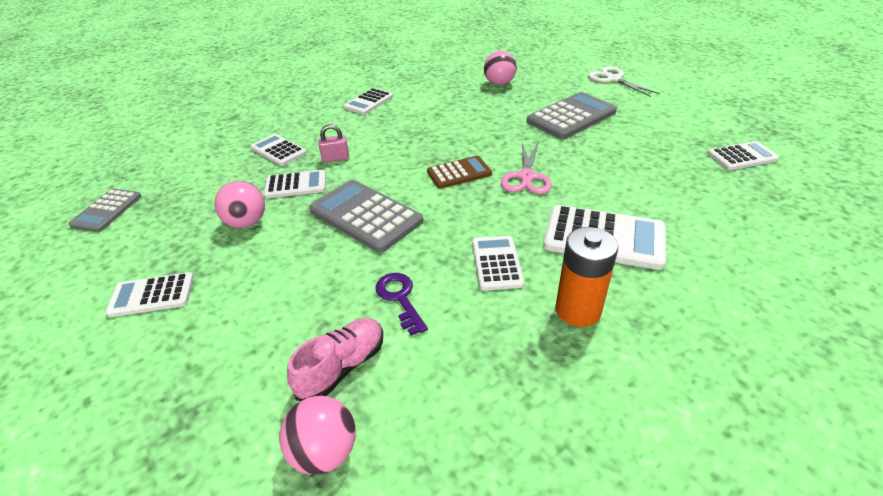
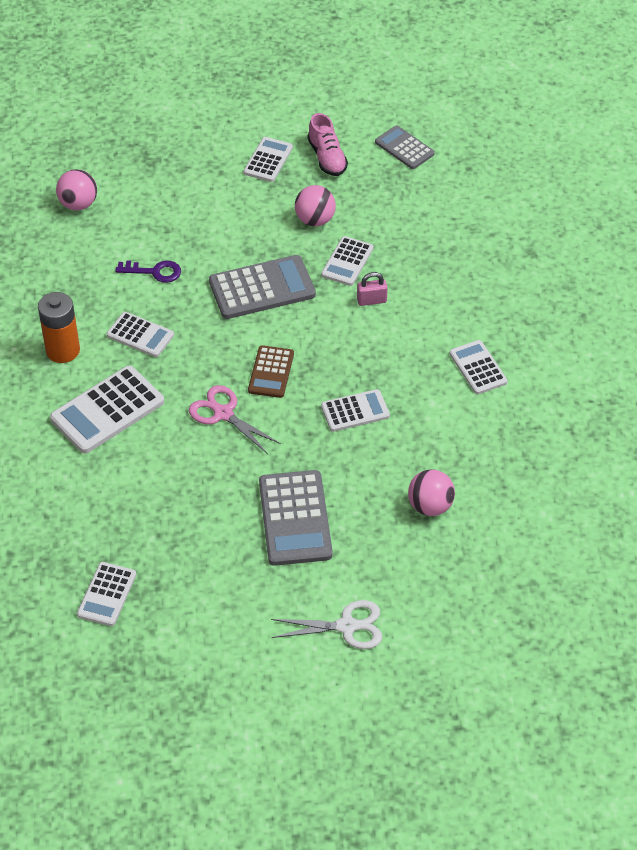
camera: 120 degrees right, 10 degrees up
white calculator [251,134,307,166] -> white calculator moved to [321,389,390,432]
pink shoe [287,318,383,401] -> pink shoe moved to [307,113,348,176]
pink padlock [318,124,349,162] -> pink padlock turned 60 degrees clockwise [357,272,388,306]

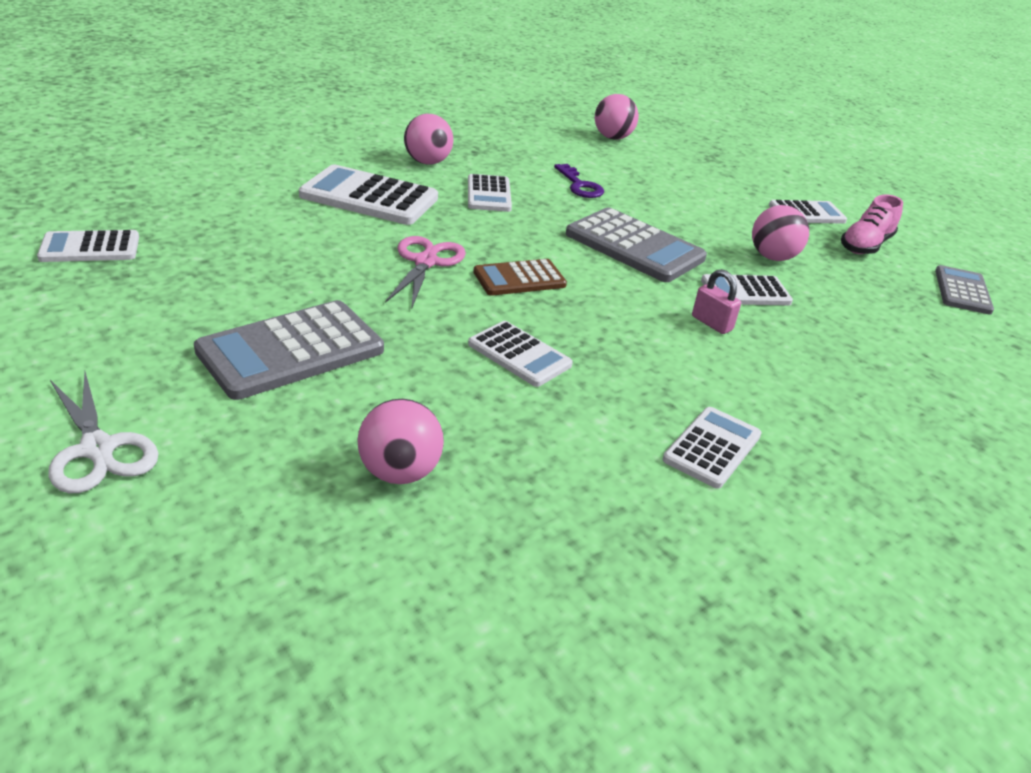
camera: 55 degrees right, 15 degrees down
orange battery [38,292,80,363] -> pink ball [404,114,453,165]

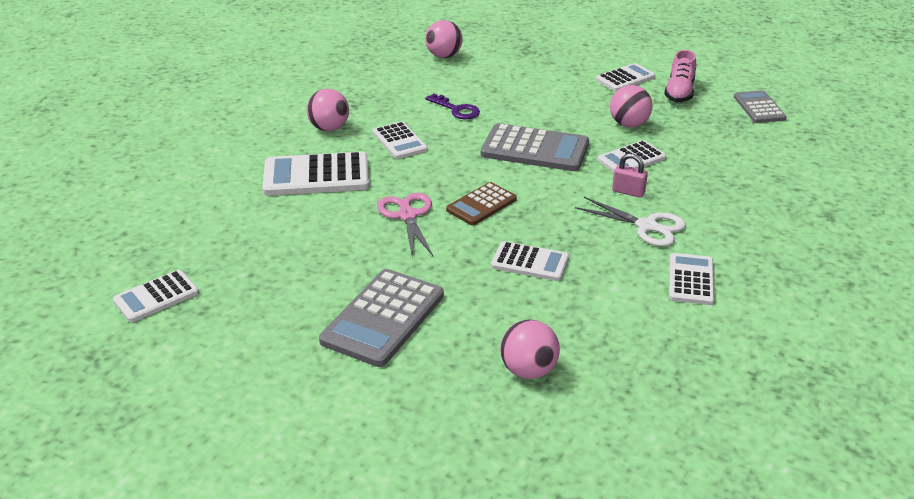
camera: 20 degrees left, 0 degrees up
white scissors [48,372,159,493] -> white scissors moved to [575,197,686,247]

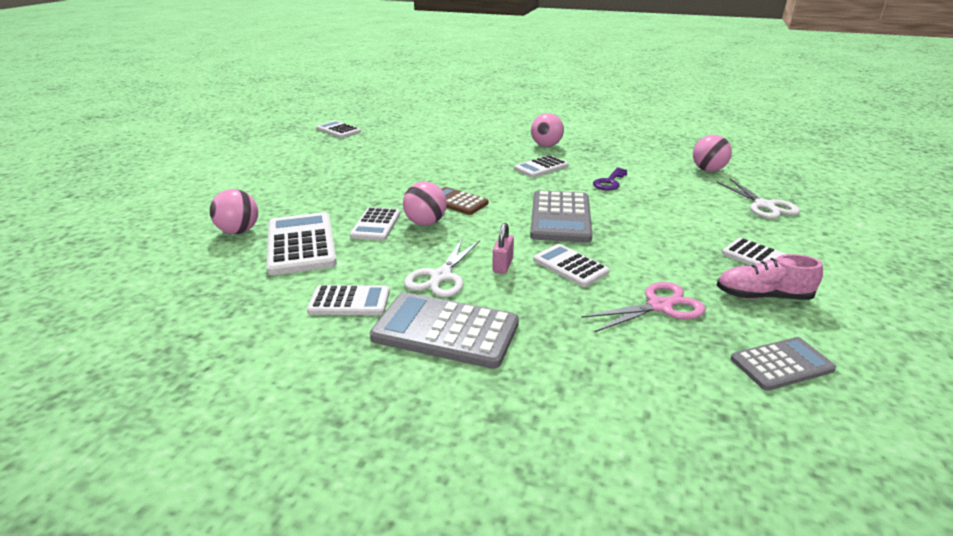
camera: 80 degrees right, 5 degrees down
white calculator [262,152,369,196] -> white calculator moved to [267,212,337,275]
grey calculator [319,269,444,367] -> grey calculator moved to [370,292,519,369]
pink scissors [377,193,433,257] -> pink scissors moved to [581,282,706,332]
pink ball [610,85,653,127] -> pink ball moved to [403,182,447,226]
none -> white scissors [717,179,800,219]

